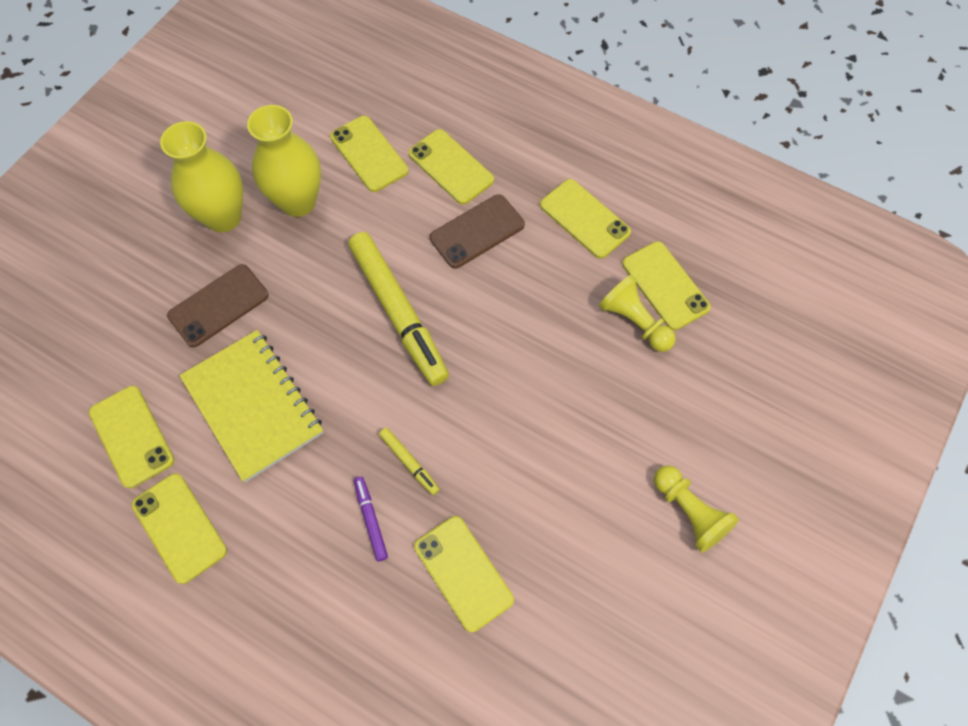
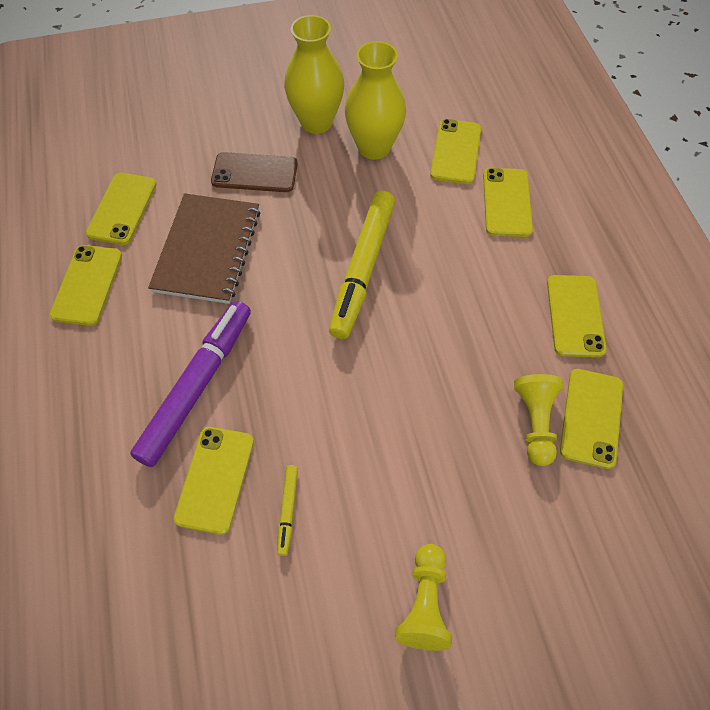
camera: 45 degrees right, 5 degrees down
yellow notebook [179,330,323,482] -> brown notebook [148,193,260,304]
purple marker [354,476,388,561] -> purple marker [130,301,251,467], size x2.30
yellow marker [379,428,440,495] -> yellow marker moved to [277,465,298,556]
brown phone [430,194,525,268] -> none

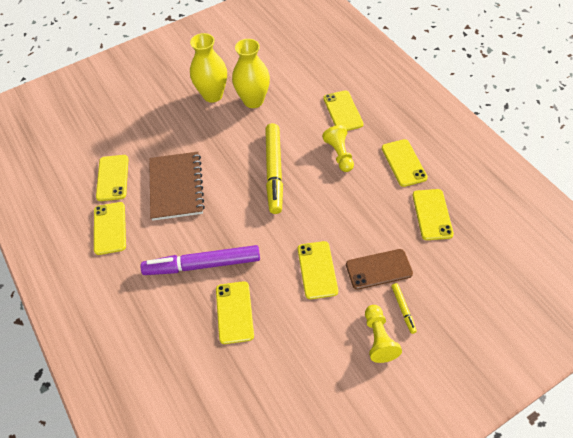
camera: 15 degrees left, 5 degrees down
purple marker [130,301,251,467] -> purple marker turned 105 degrees counterclockwise [140,245,260,275]
brown phone [211,152,298,192] -> brown phone moved to [346,249,413,290]
yellow marker [277,465,298,556] -> yellow marker moved to [391,283,417,334]
yellow phone [430,119,481,184] -> yellow phone moved to [298,241,338,299]
yellow pawn [514,374,563,466] -> yellow pawn moved to [322,125,354,172]

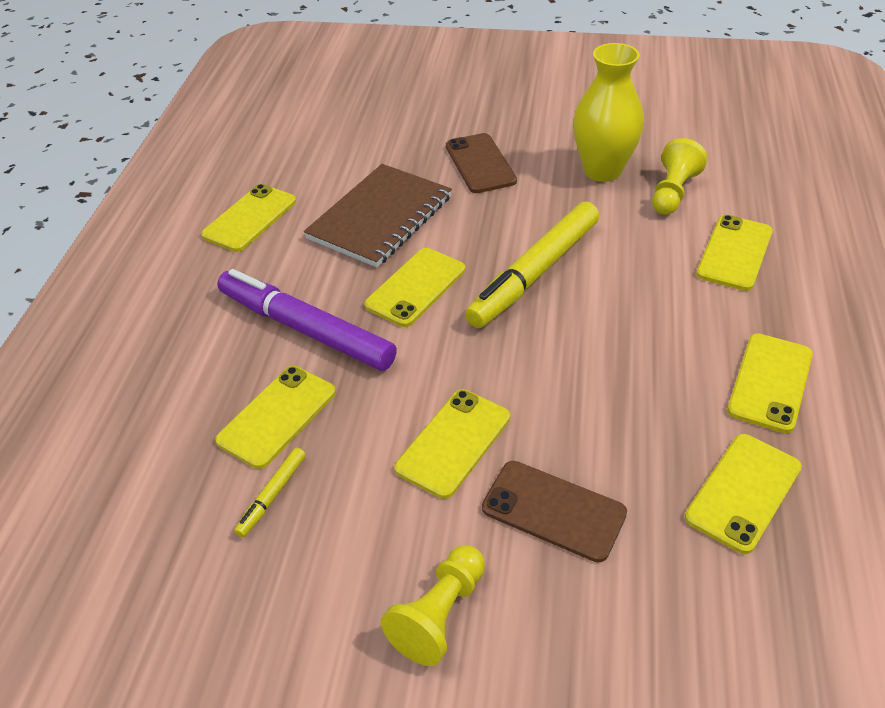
camera: 40 degrees right, 10 degrees down
yellow phone [96,155,129,201] -> yellow phone moved to [364,248,465,327]
yellow vase [190,33,227,103] -> none
yellow pawn [322,125,354,172] -> yellow pawn moved to [652,138,708,215]
yellow marker [391,283,417,334] -> yellow marker moved to [234,447,306,538]
none -> brown phone [446,133,517,193]

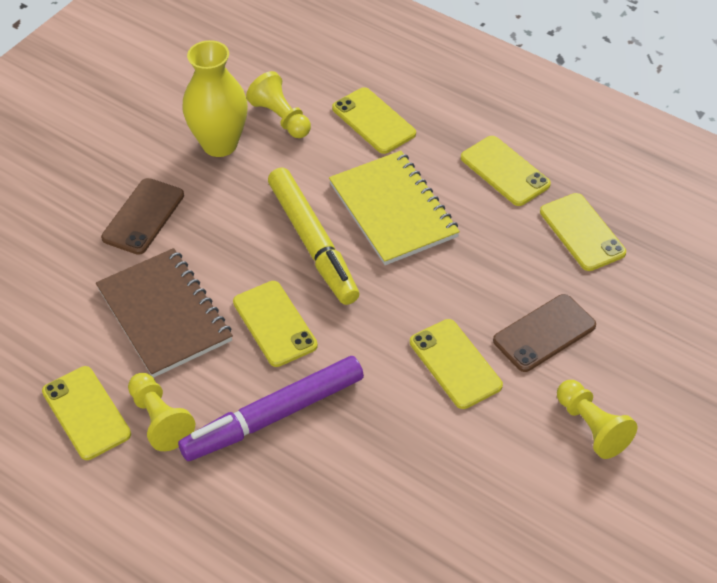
camera: 65 degrees left, 5 degrees up
yellow phone [215,366,336,469] -> none
yellow marker [234,447,306,538] -> none
brown phone [446,133,517,193] -> brown phone turned 75 degrees counterclockwise [101,178,184,255]
none -> yellow pawn [128,373,195,451]
none -> yellow notebook [329,151,460,265]

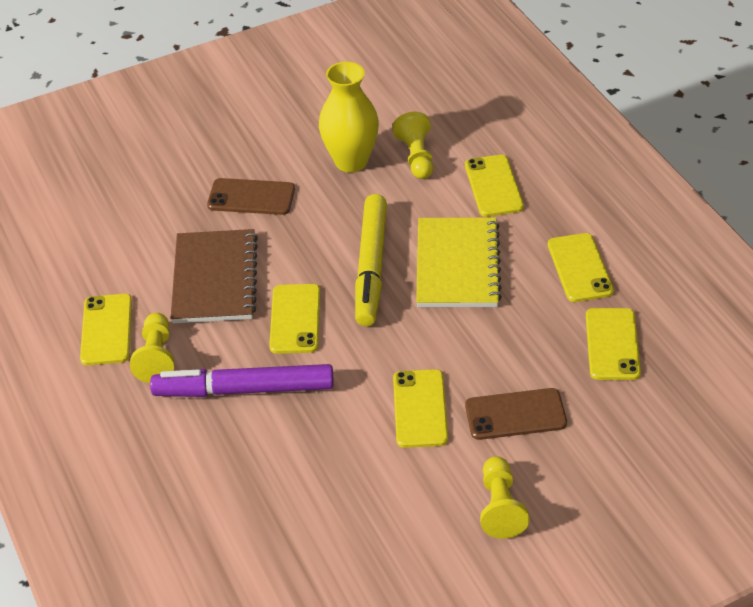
camera: 30 degrees right, 5 degrees down
brown phone [101,178,184,255] -> brown phone turned 45 degrees clockwise [207,178,295,215]

